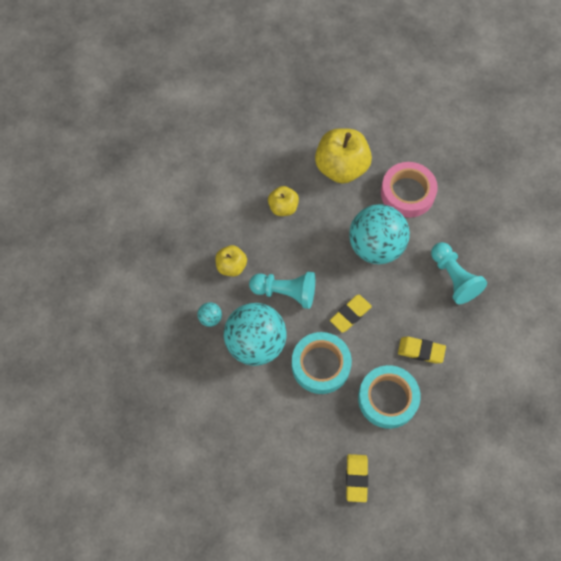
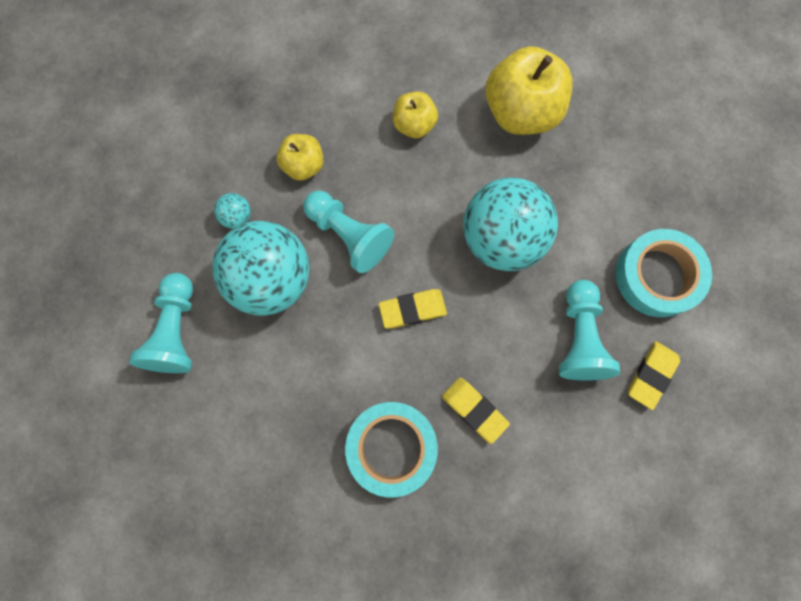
camera: 30 degrees right, 10 degrees up
turquoise tape [292,332,352,394] -> turquoise tape moved to [616,229,712,317]
yellow eraser [346,454,368,502] -> yellow eraser moved to [628,341,680,410]
pink tape [381,162,438,218] -> none
none -> turquoise pawn [129,273,193,373]

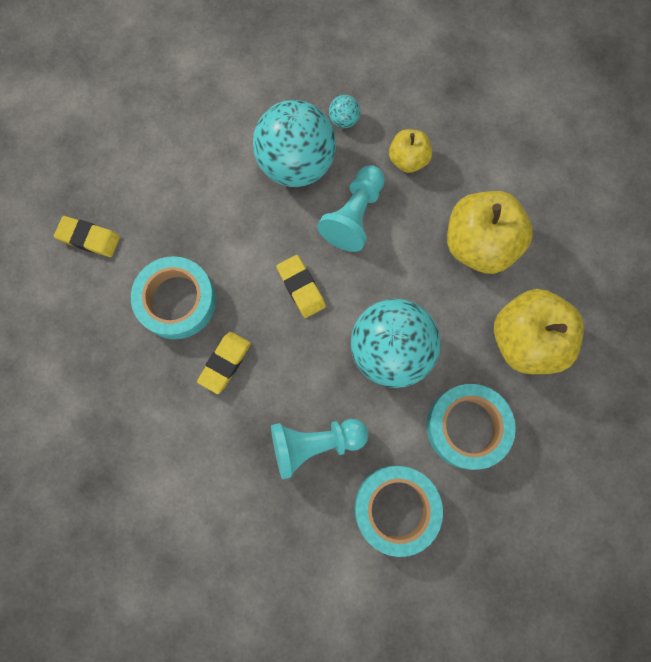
camera: 75 degrees right, 0 degrees up
turquoise pawn [129,273,193,373] -> none
yellow apple [393,92,438,138] -> yellow apple [447,191,533,274], size x1.83
yellow eraser [628,341,680,410] -> yellow eraser moved to [54,216,120,257]
none -> turquoise tape [426,384,516,470]

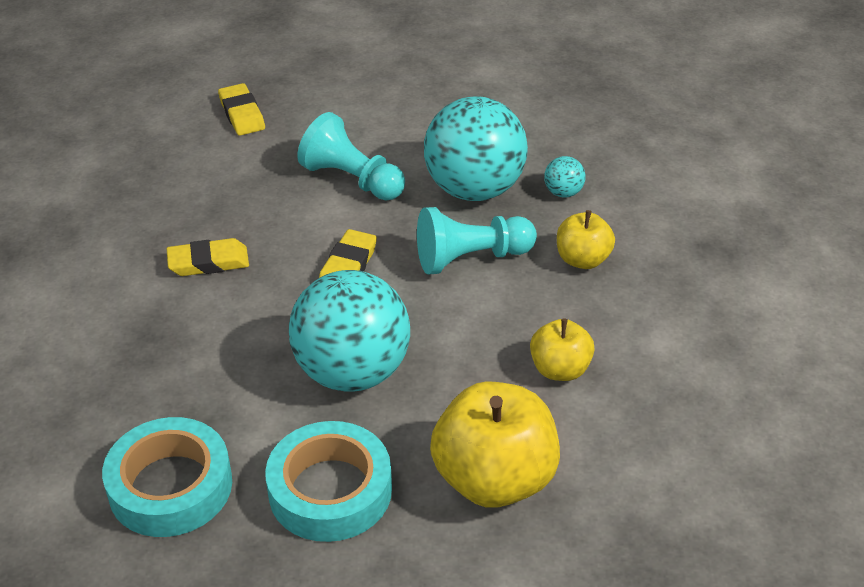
camera: 50 degrees right, 35 degrees down
turquoise tape [131,256,216,339] -> none
turquoise pawn [271,419,369,479] -> turquoise pawn moved to [297,112,405,200]
yellow apple [447,191,533,274] -> yellow apple [530,318,595,381], size x0.55

